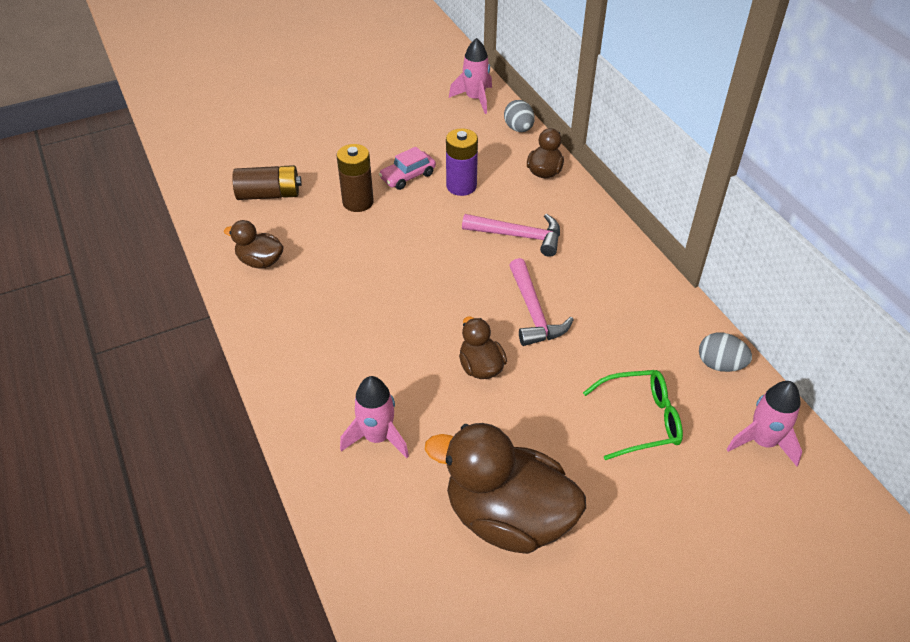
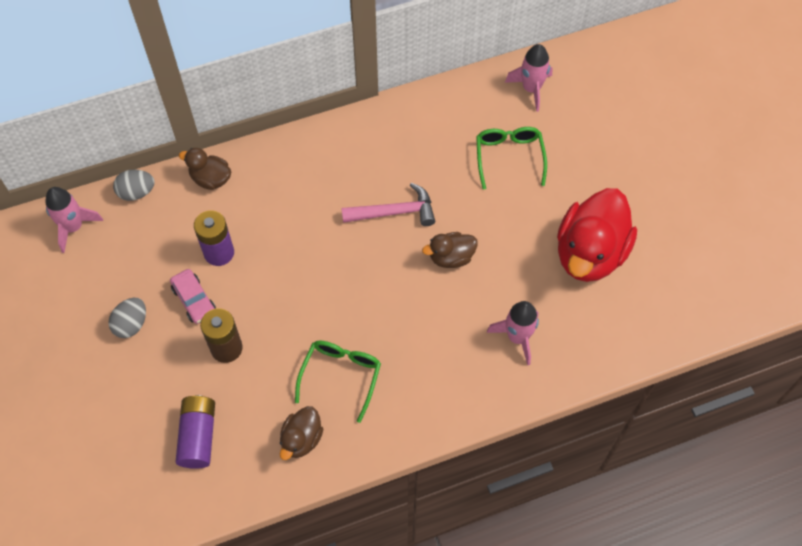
camera: 85 degrees left, 15 degrees up
brown battery [232,165,302,200] -> purple battery [175,395,215,469]
brown duck [425,423,586,554] -> red duck [557,188,637,282]
pink hammer [462,214,560,257] -> none
grey egg [699,332,752,372] -> grey egg moved to [108,298,146,338]
none -> green glasses [295,340,381,423]

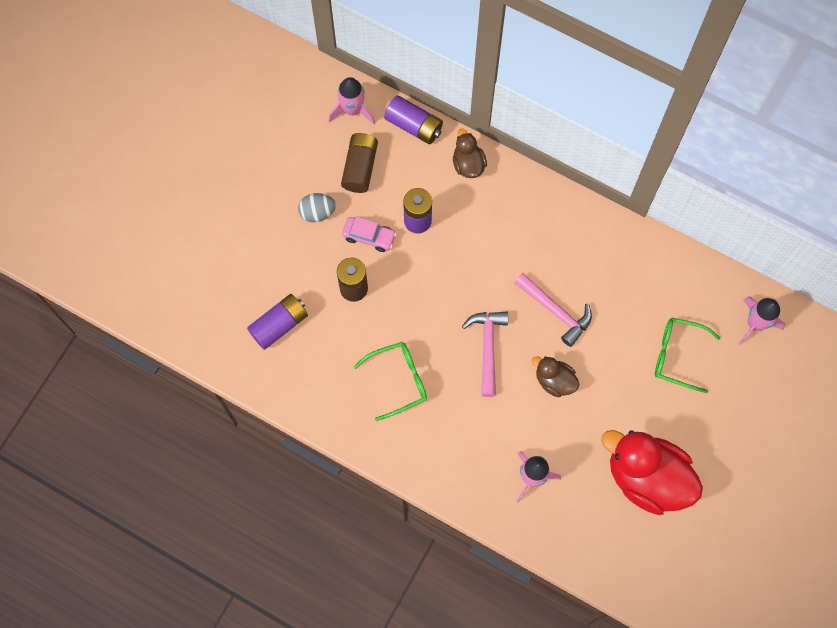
camera: 50 degrees right, 10 degrees up
grey egg [113,170,155,201] -> purple battery [384,95,443,144]
pink car [170,269,216,324] -> pink car turned 90 degrees counterclockwise [342,216,397,252]
brown duck [280,406,323,460] -> none
green glasses [476,127,547,190] -> green glasses turned 120 degrees counterclockwise [655,317,720,393]
red duck [557,188,637,282] -> red duck turned 45 degrees clockwise [601,430,703,515]
none -> brown battery [341,133,378,193]
none -> pink hammer [462,312,508,397]

